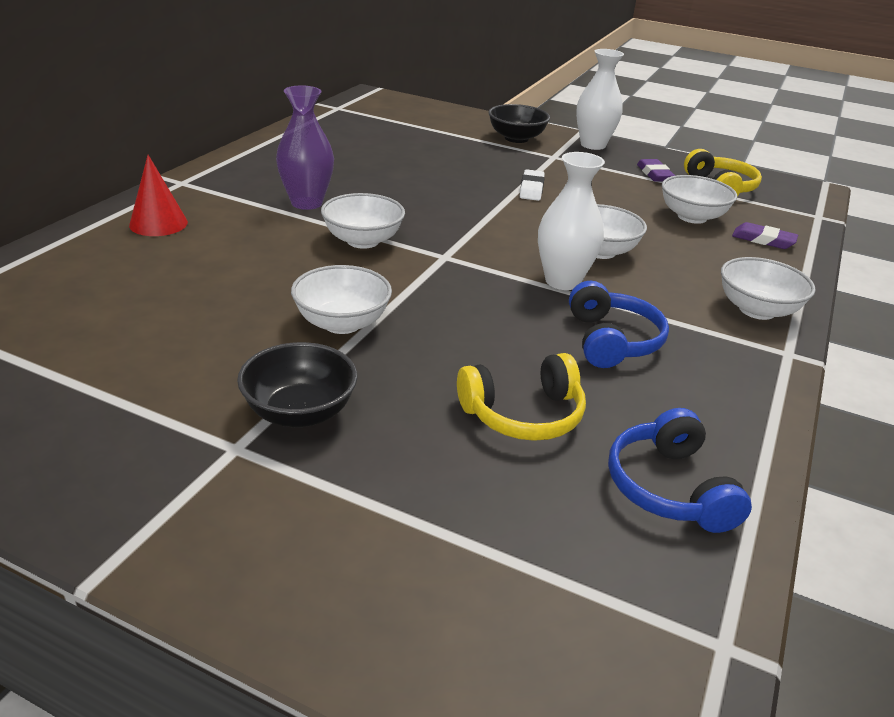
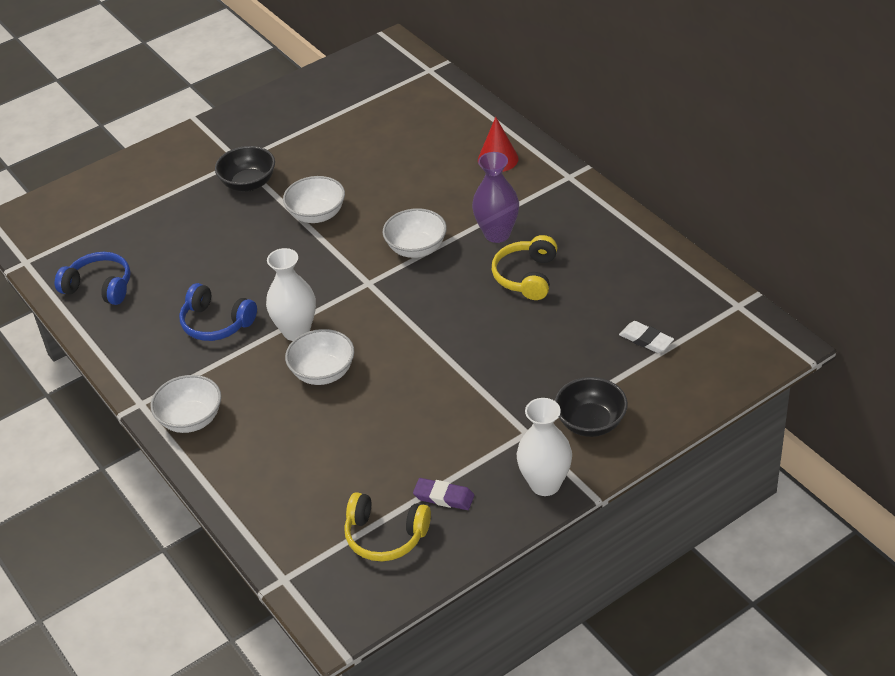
camera: 125 degrees right, 10 degrees up
yellow headphones [457,353,586,441] -> yellow headphones moved to [492,235,557,300]
white eraser [520,169,545,201] -> white eraser moved to [619,321,674,353]
white bowl [662,175,737,224] -> none
purple eraser [732,222,798,249] -> none

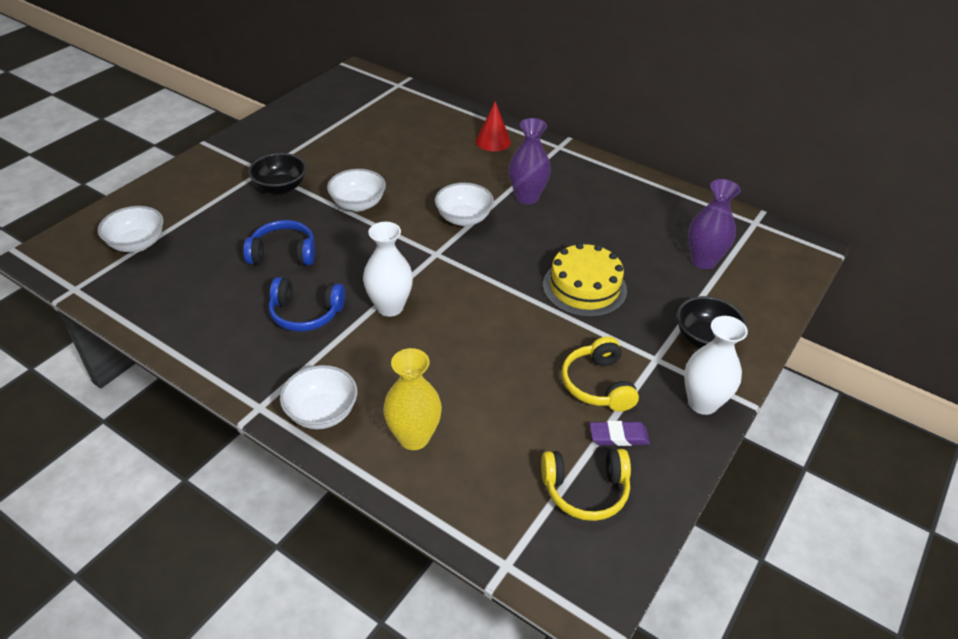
camera: 25 degrees left, 0 degrees up
blue headphones [55,252,131,305] -> blue headphones moved to [243,220,315,265]
white bowl [285,329,354,385] -> white bowl moved to [98,206,164,252]
yellow headphones [492,235,557,300] -> yellow headphones moved to [562,337,639,412]
white eraser [619,321,674,353] -> purple vase [688,179,741,269]
none -> yellow vase [383,348,442,450]
none -> yellow cake [543,243,627,317]

